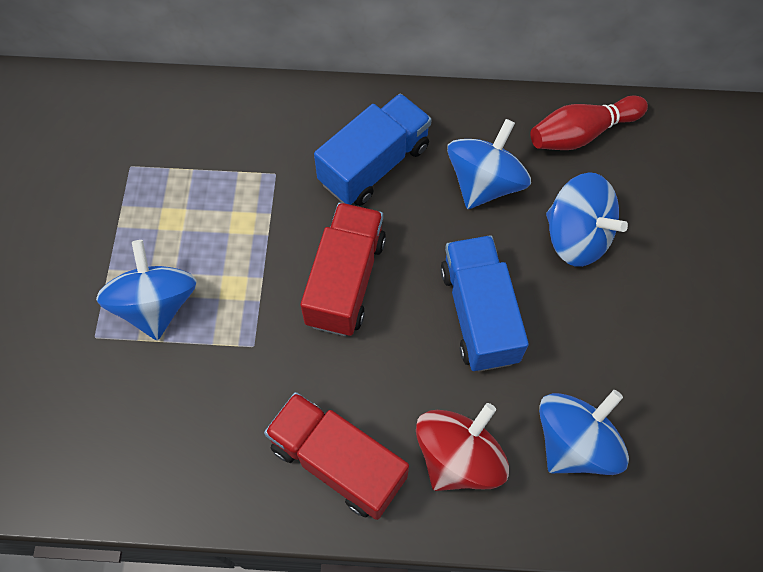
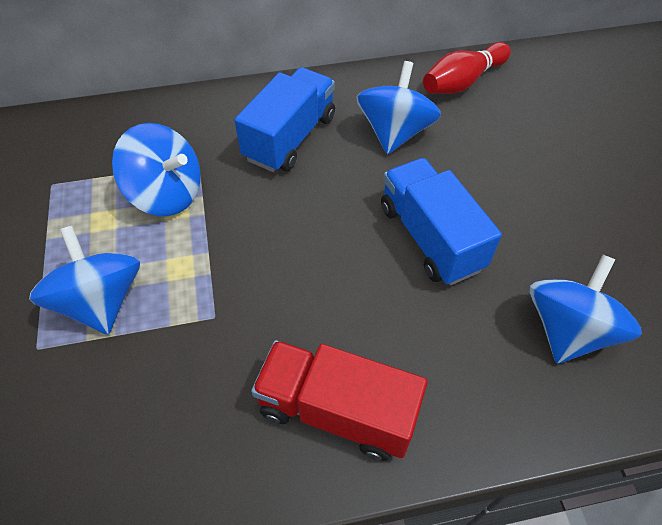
camera: 15 degrees left, 10 degrees down
red truck [300,203,386,336] -> none
red spinning top [416,403,509,491] -> none
blue spinning top [546,172,628,267] -> blue spinning top moved to [112,123,201,216]

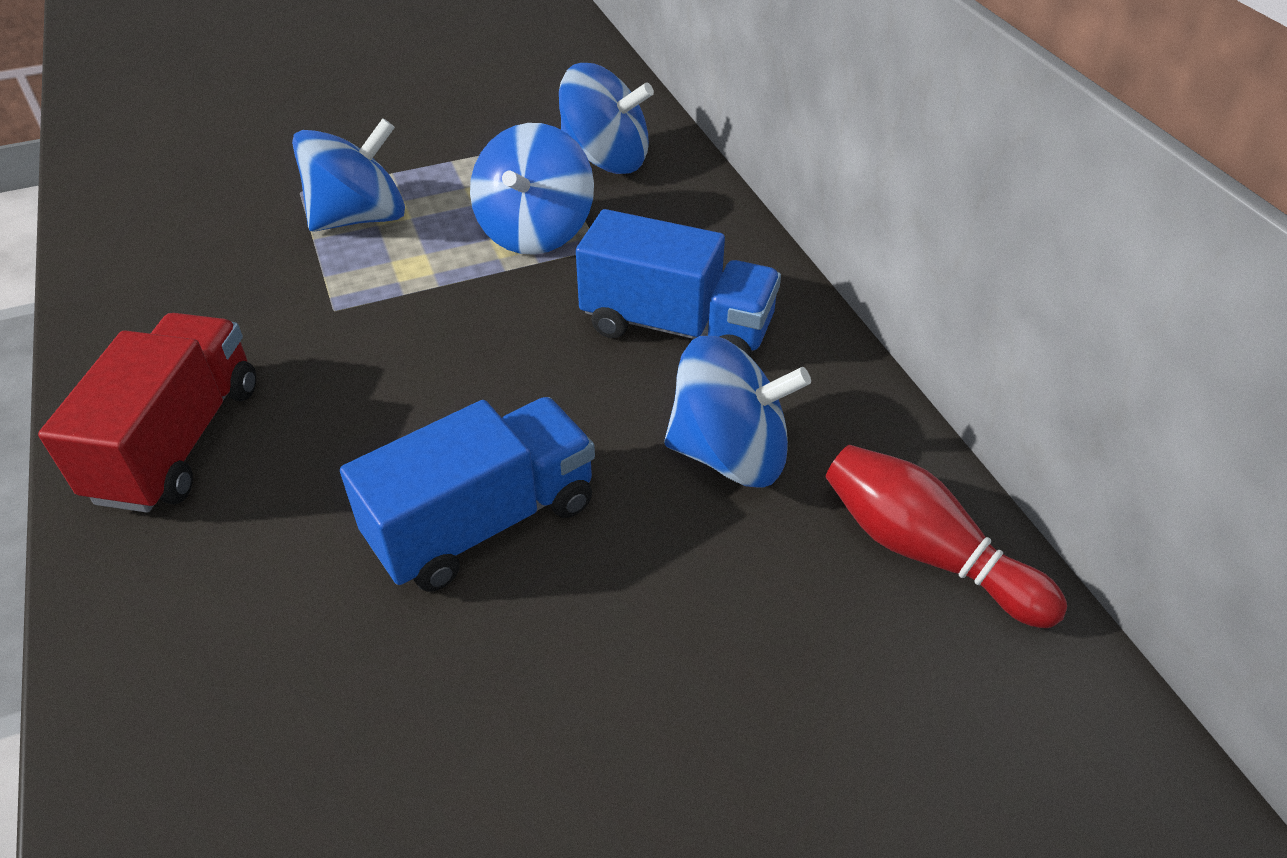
camera: 80 degrees right, 10 degrees down
blue spinning top [529,255,642,364] -> blue spinning top moved to [559,63,654,174]

